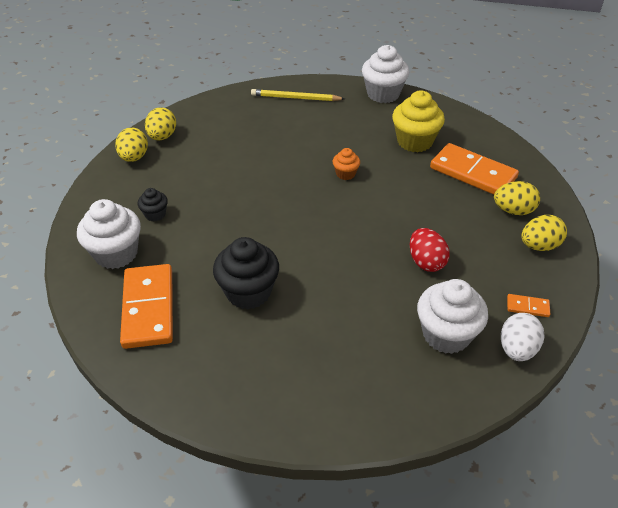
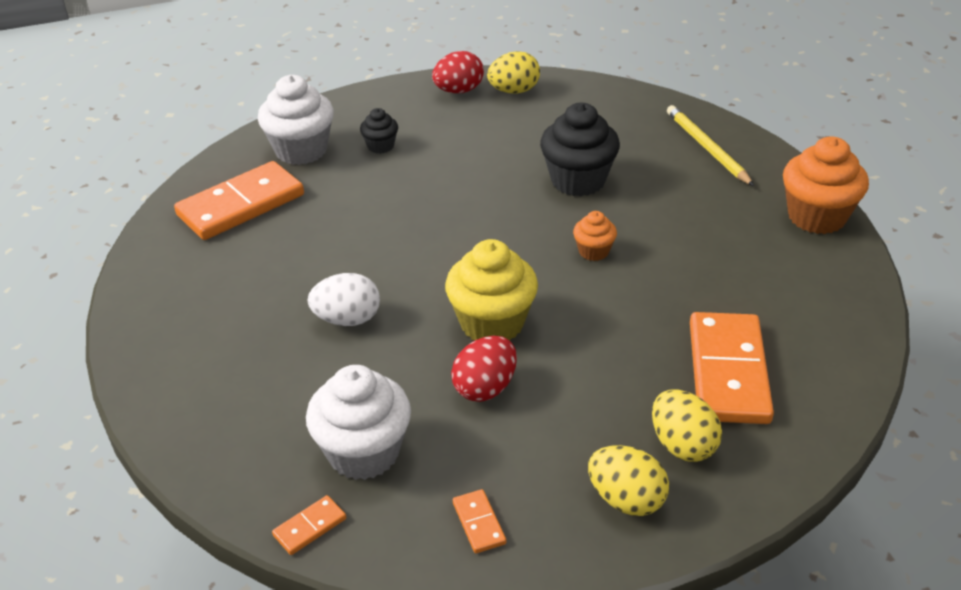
camera: 60 degrees right, 5 degrees down
yellow egg [115,127,148,162] -> red egg [432,51,484,93]
black cupcake [213,237,279,309] -> black cupcake moved to [540,103,620,196]
white cupcake [362,45,409,103] -> orange cupcake [783,136,869,234]
yellow cupcake [392,90,445,152] -> yellow cupcake moved to [445,239,538,341]
white egg [501,313,544,361] -> white egg moved to [307,273,380,326]
none -> orange domino [272,495,346,555]

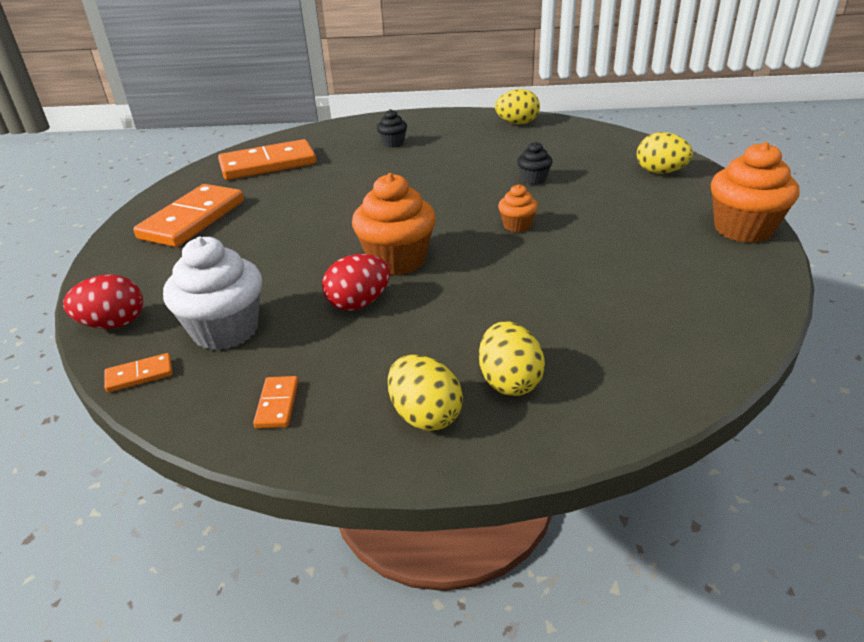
camera: 20 degrees right, 5 degrees down
white cupcake [258,75,334,165] -> none
white egg [307,273,380,326] -> none
red egg [432,51,484,93] -> red egg moved to [63,274,143,329]
yellow cupcake [445,239,538,341] -> orange cupcake [352,173,436,275]
black cupcake [540,103,620,196] -> black cupcake [517,142,552,185], size x0.51
yellow pencil [667,105,754,186] -> yellow egg [637,132,693,174]
orange domino [690,312,774,424] -> orange domino moved to [133,184,244,247]

